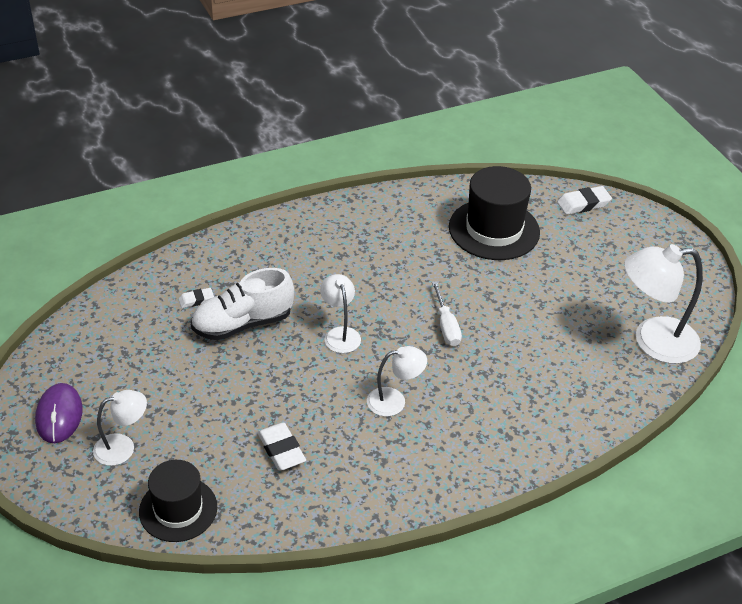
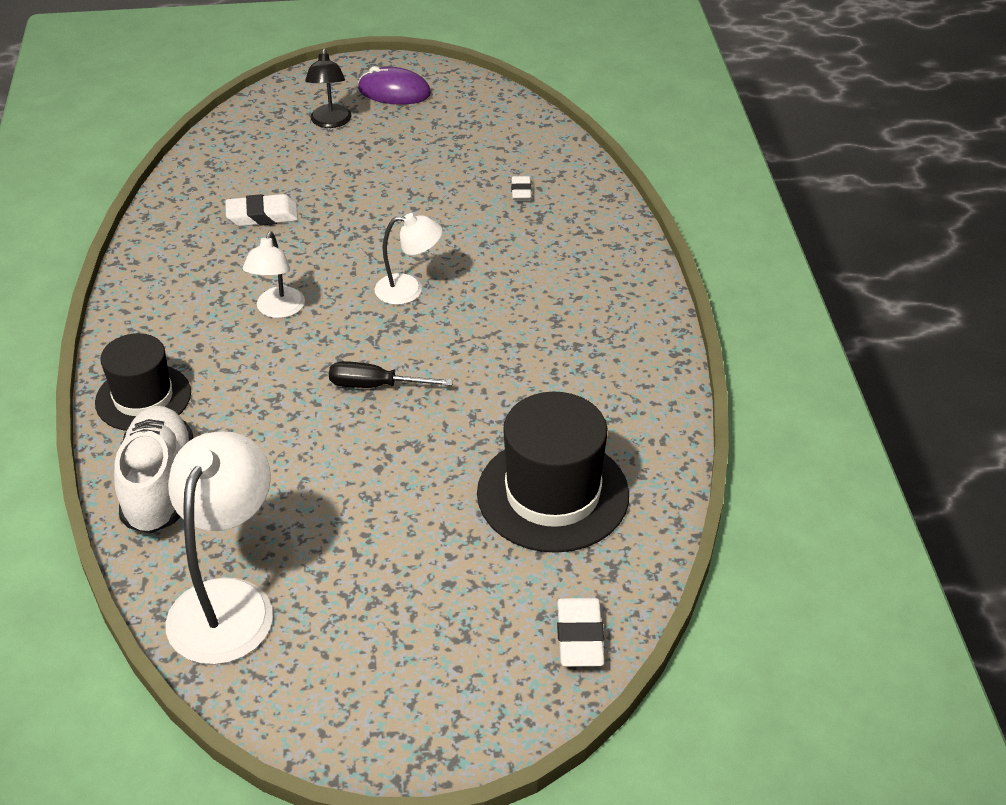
camera: 110 degrees right, 0 degrees up
white lamp [93,390,147,466] -> black lamp [305,49,352,128]
black hat [139,460,217,542] -> black hat moved to [95,333,191,431]
white shoe [191,268,294,340] -> white shoe moved to [114,406,193,534]
white screwdriver [432,281,462,346] -> black screwdriver [329,361,453,388]

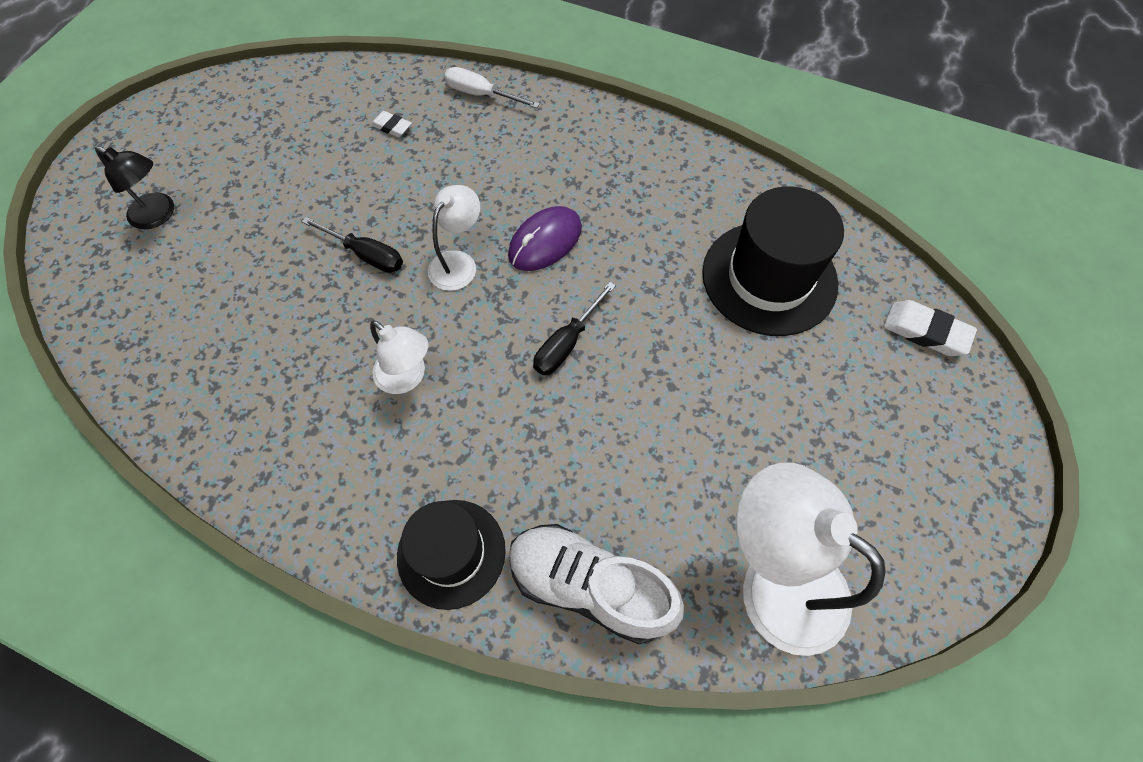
camera: 60 degrees left, 20 degrees up
white eraser [225,194,298,226] -> none
purple mouse [358,66,431,104] -> purple mouse moved to [508,206,582,271]
none -> black screwdriver [302,217,403,273]
none -> white screwdriver [444,67,540,108]

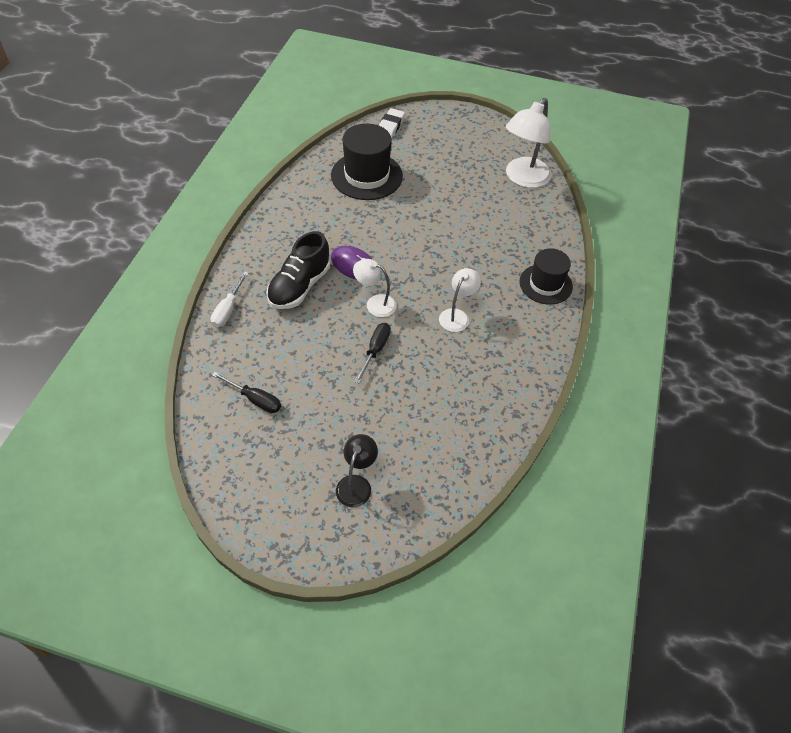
camera: 100 degrees left, 10 degrees down
white eraser [371,111,412,137] -> none
white shoe [509,524,684,644] -> none
black screwdriver [533,282,616,375] -> black screwdriver moved to [212,372,281,413]
none -> black shoe [266,231,330,309]

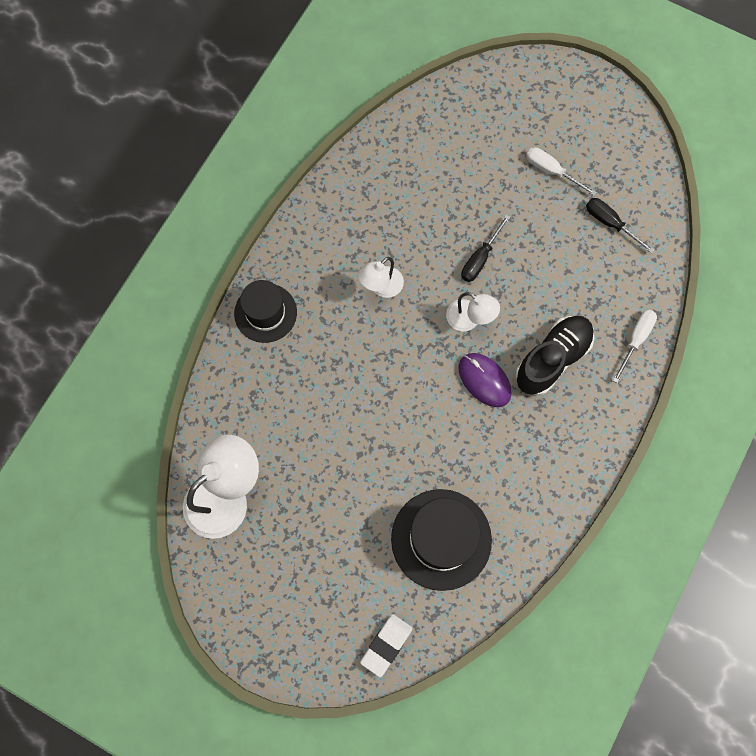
camera: 165 degrees left, 20 degrees up
black lamp [336,434,378,507] -> none
none -> white screwdriver [526,147,597,196]

